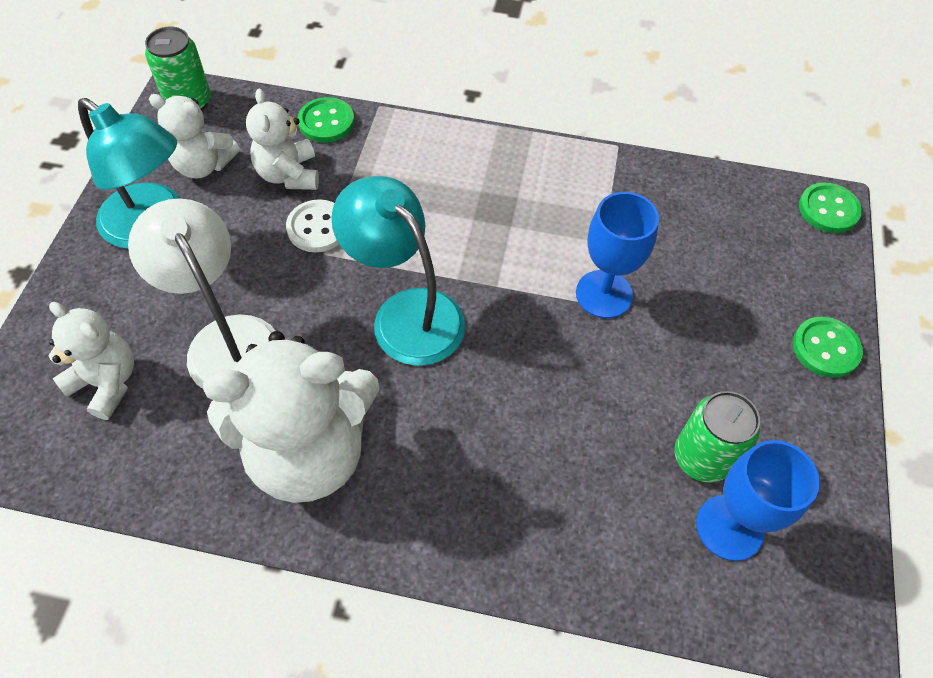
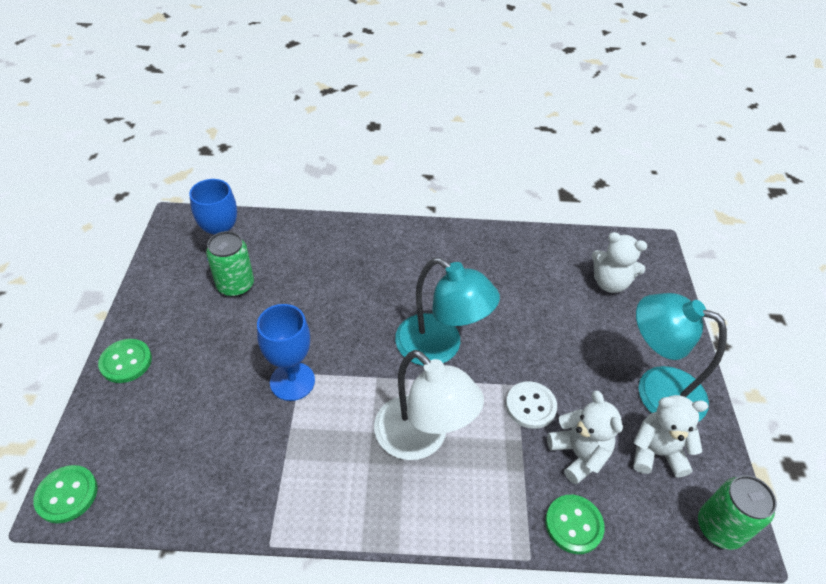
camera: 170 degrees right, 10 degrees down
white lamp [128,198,275,389] -> white lamp moved to [374,350,484,460]
white teddy bear [203,331,380,503] -> none

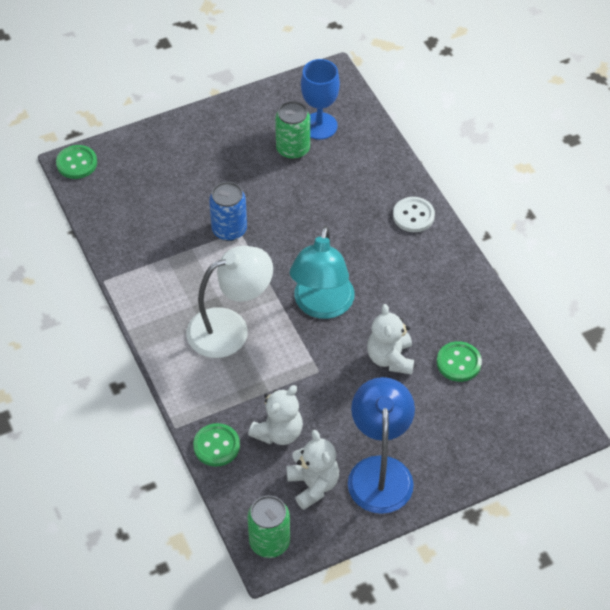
camera: 65 degrees right, 5 degrees up
green button [98,339,152,383] -> green button moved to [437,341,482,382]
blue goblet [257,304,315,401] -> blue can [209,182,247,241]
white lamp [374,350,484,460] -> white lamp turned 135 degrees counterclockwise [186,246,273,358]
white button [506,381,557,429] -> white button moved to [393,197,435,232]
white teddy bear [592,232,647,293] -> white teddy bear moved to [367,304,414,374]
turquoise lamp [636,293,727,422] -> blue lamp [348,377,415,514]

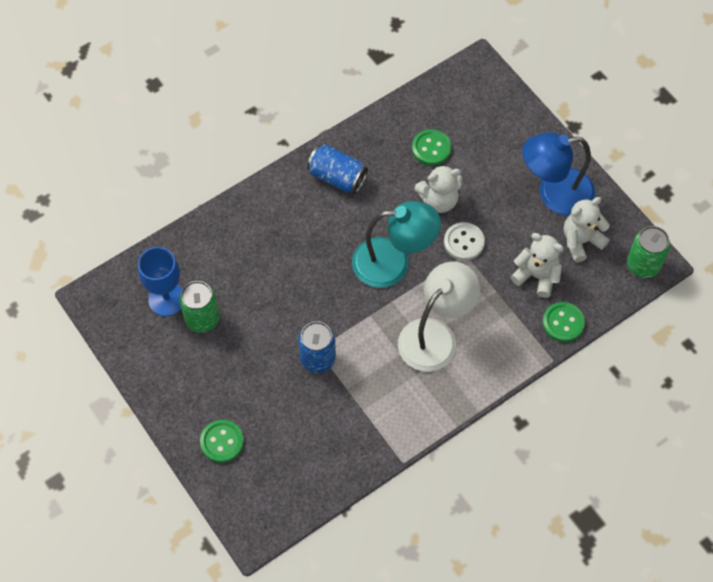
camera: 100 degrees left, 10 degrees up
green button [56,145,97,179] -> green button moved to [200,420,244,463]
white lamp [186,246,273,358] -> white lamp turned 75 degrees clockwise [398,262,480,372]
white button [393,197,435,232] -> white button moved to [444,222,485,261]
none -> blue can [307,144,368,193]

